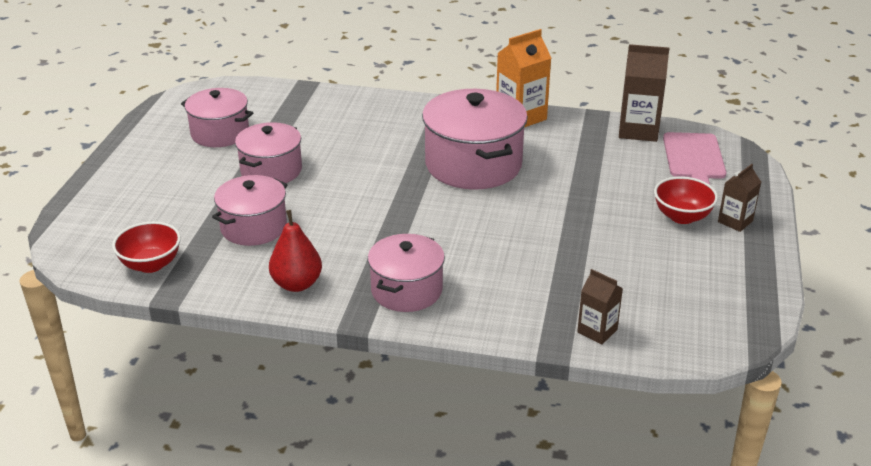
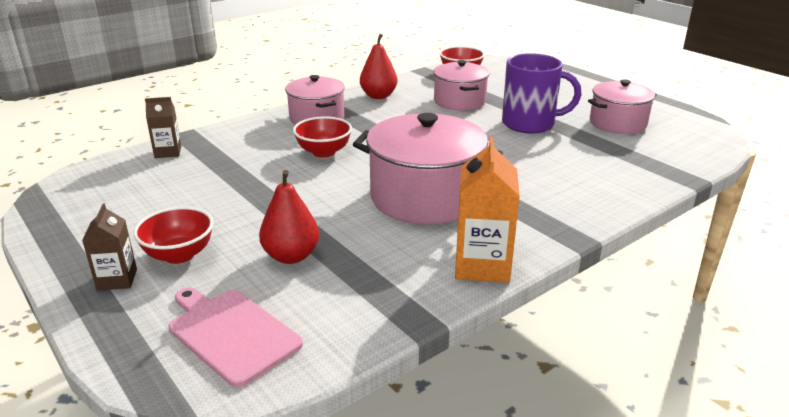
camera: 130 degrees right, 5 degrees down
pink pot [235,122,302,183] -> purple mug [502,53,582,133]
brown carton [619,44,669,142] -> none
none -> red pear [259,170,319,264]
none -> red bowl [293,116,352,158]

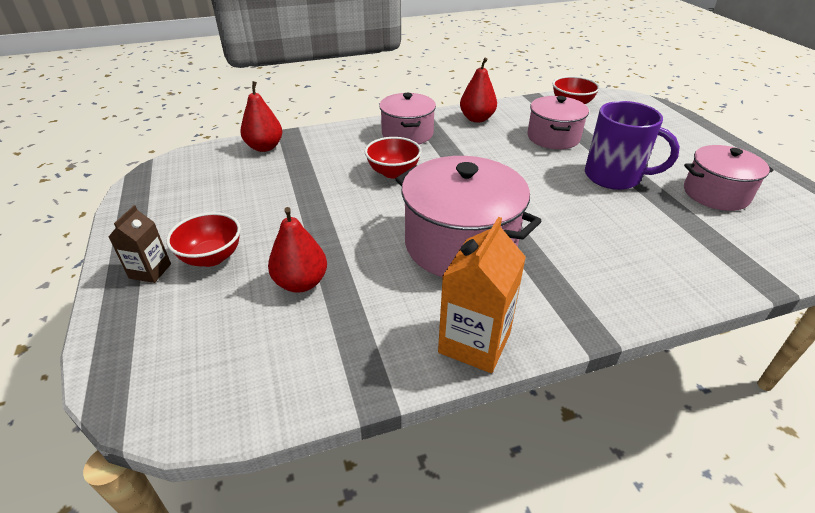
camera: 20 degrees right, 10 degrees up
brown carton [145,97,181,158] -> red pear [240,81,282,152]
pink cutting board [169,287,303,387] -> none

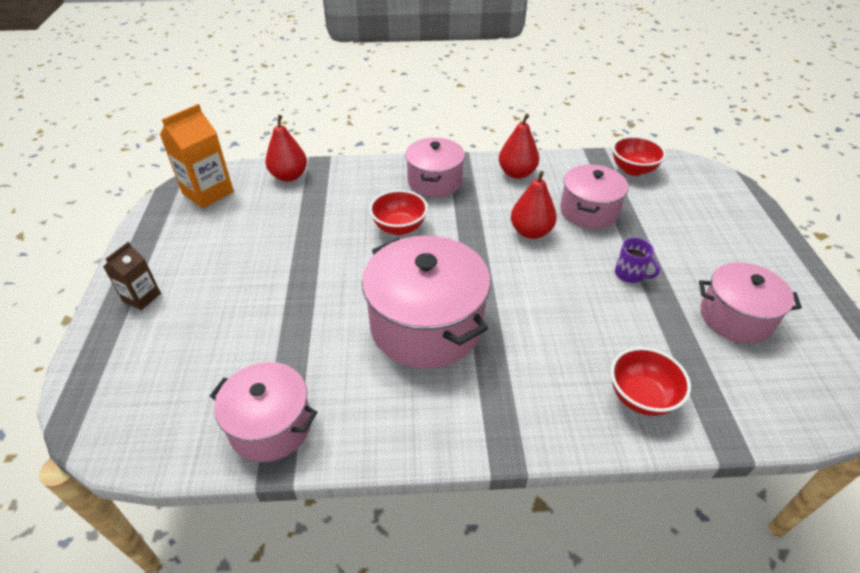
camera: 15 degrees right, 5 degrees up
red bowl [166,212,241,267] -> red bowl moved to [611,347,691,416]
red pear [268,207,327,293] -> red pear moved to [511,171,557,239]
orange carton [438,217,526,373] -> orange carton moved to [160,104,234,208]
purple mug [585,101,680,190] -> purple mug [615,238,660,283], size x0.48
none -> pink pot [210,362,317,462]

